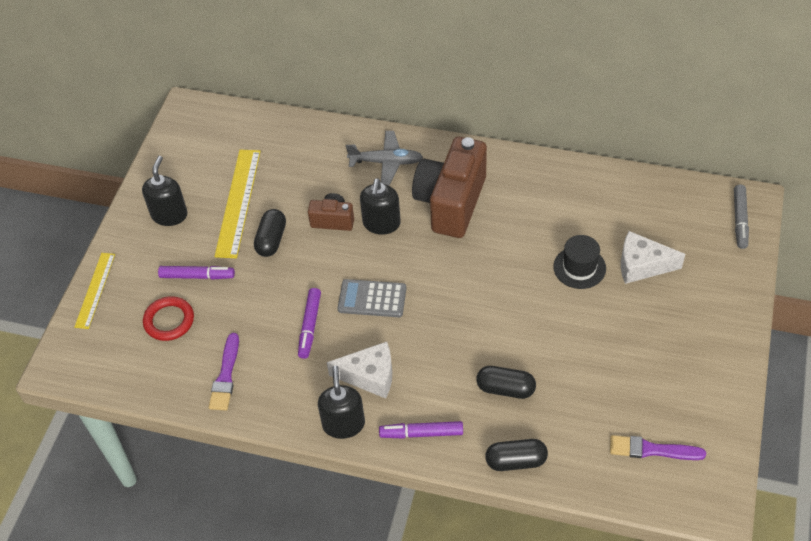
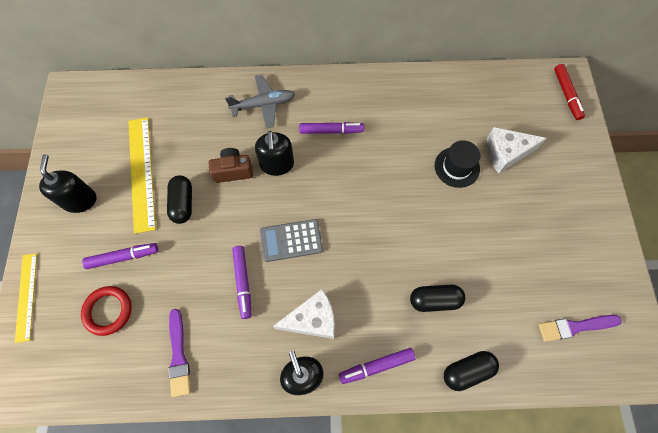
camera: 20 degrees left, 15 degrees up
brown camera [412,137,487,238] -> purple marker [299,122,364,134]
grey marker [734,185,749,249] -> red marker [554,64,585,120]

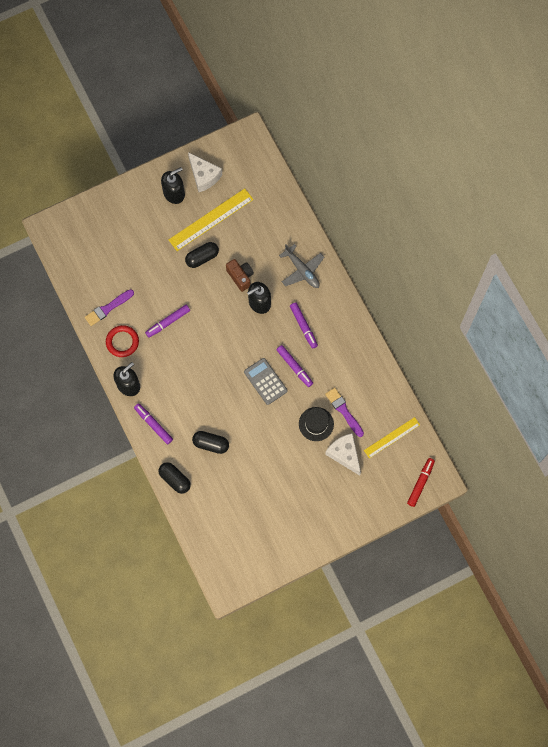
camera: 65 degrees right, 5 degrees up
yellow ruler [15,253,37,343] -> yellow ruler moved to [364,417,420,459]
red ring [81,286,132,336] -> red ring moved to [106,325,139,357]
purple marker [82,243,158,269] -> purple marker moved to [276,345,313,387]
grey calculator [260,219,323,262] -> grey calculator moved to [244,358,288,405]
white cheese [273,289,335,339] -> white cheese moved to [188,152,222,192]
black capsule [410,285,465,312] -> black capsule turned 45 degrees counterclockwise [192,431,229,454]
purple brush [538,315,622,342] -> purple brush moved to [325,388,364,437]
red marker [554,64,585,120] -> red marker turned 150 degrees clockwise [407,458,435,507]

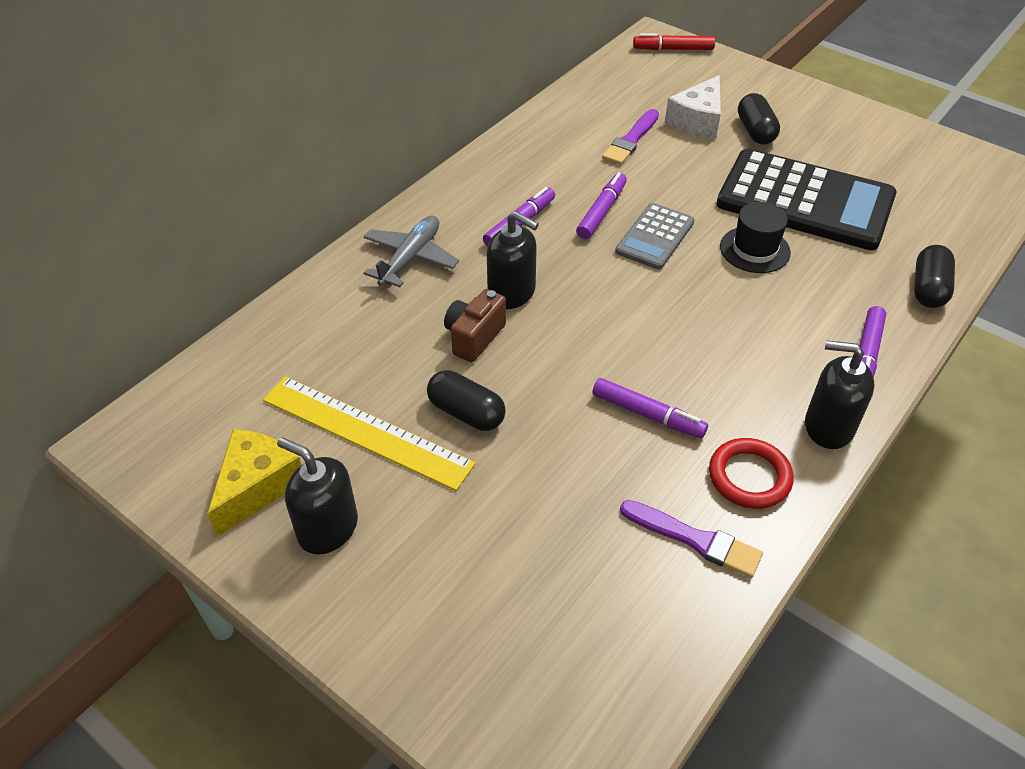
camera: 115 degrees left, 25 degrees down
white cheese [188,152,222,192] -> yellow cheese [207,429,301,537]
black capsule [192,431,229,454] -> black capsule moved to [738,93,780,145]
black hat [299,407,334,441] -> black hat moved to [720,202,791,273]
yellow ruler [364,417,420,459] -> none
none -> black calculator [716,148,897,250]

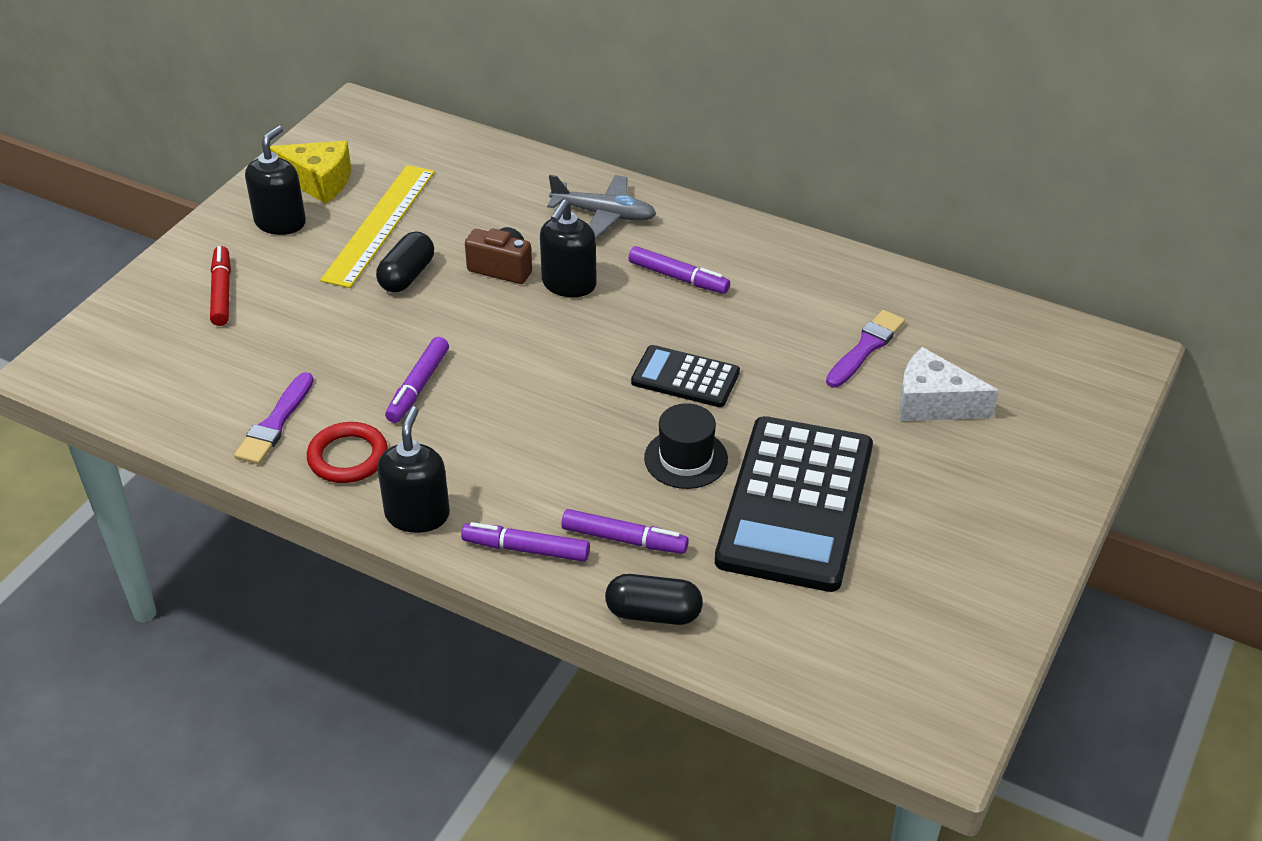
camera: 80 degrees right, 5 degrees down
purple marker [576,172,627,239] -> purple marker moved to [561,509,689,554]
purple brush [602,109,659,165] -> purple brush turned 105 degrees clockwise [826,310,905,388]
grey calculator [615,203,695,269] -> black calculator [631,345,740,407]
red marker [633,33,715,50] -> red marker moved to [210,246,231,326]
black capsule [738,93,780,145] -> none

